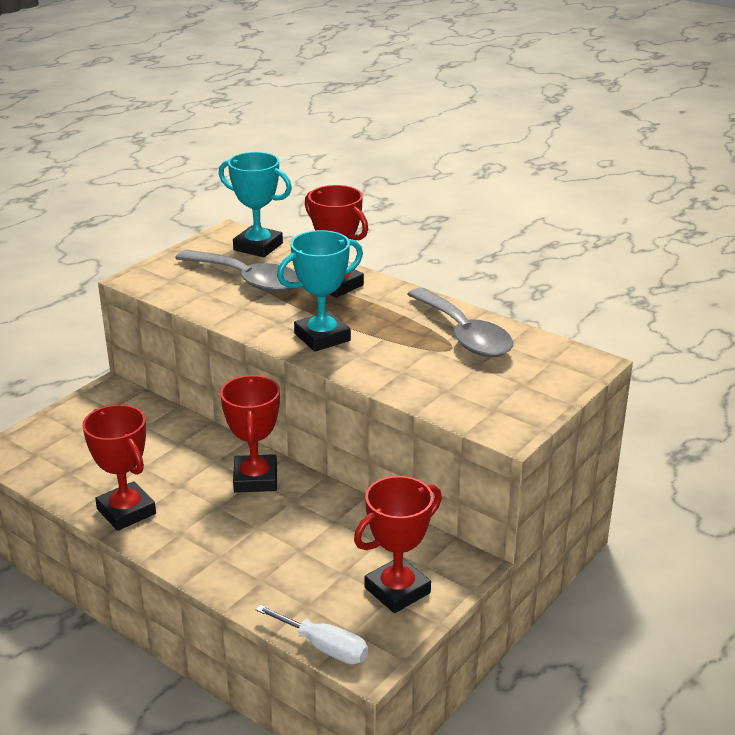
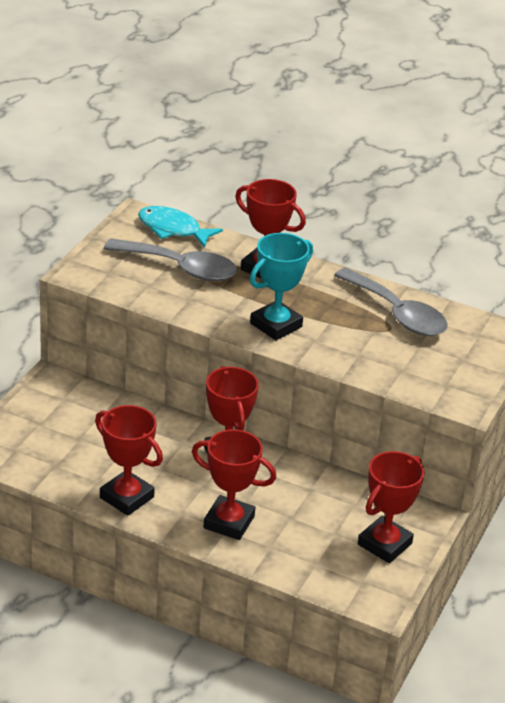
camera: 15 degrees left, 5 degrees up
turquoise trophy [219,152,292,257] -> turquoise fish [138,206,223,248]
white screwdriver [256,604,368,664] -> none
none -> red trophy [192,429,277,540]

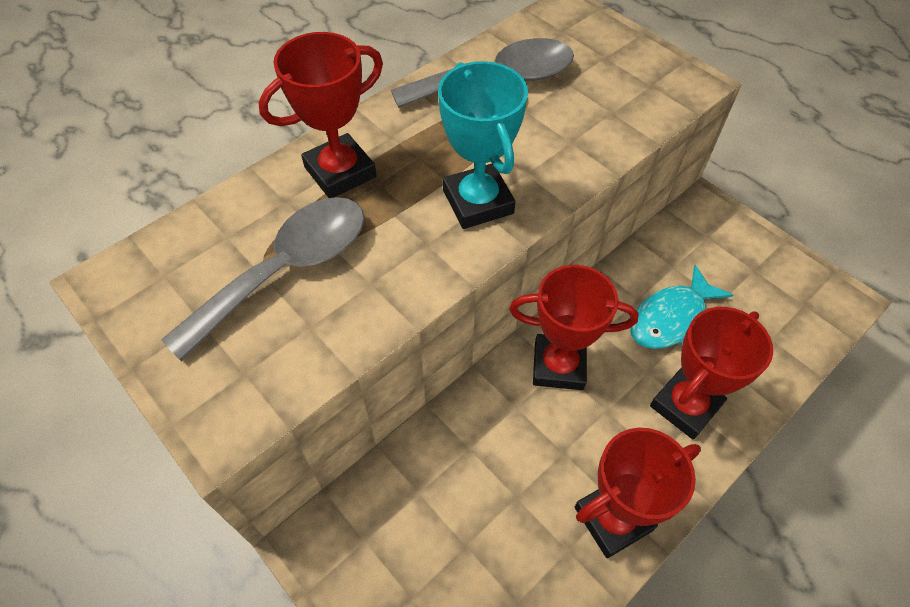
camera: 65 degrees left, 20 degrees up
turquoise fish [138,206,223,248] -> turquoise fish moved to [630,265,733,349]
red trophy [358,451,424,563] -> none

